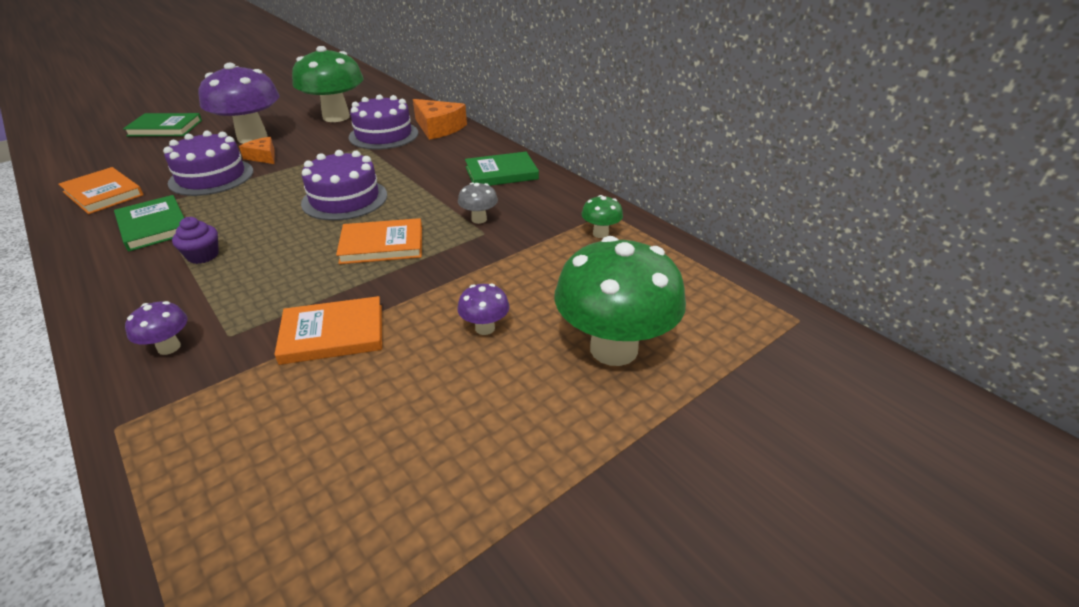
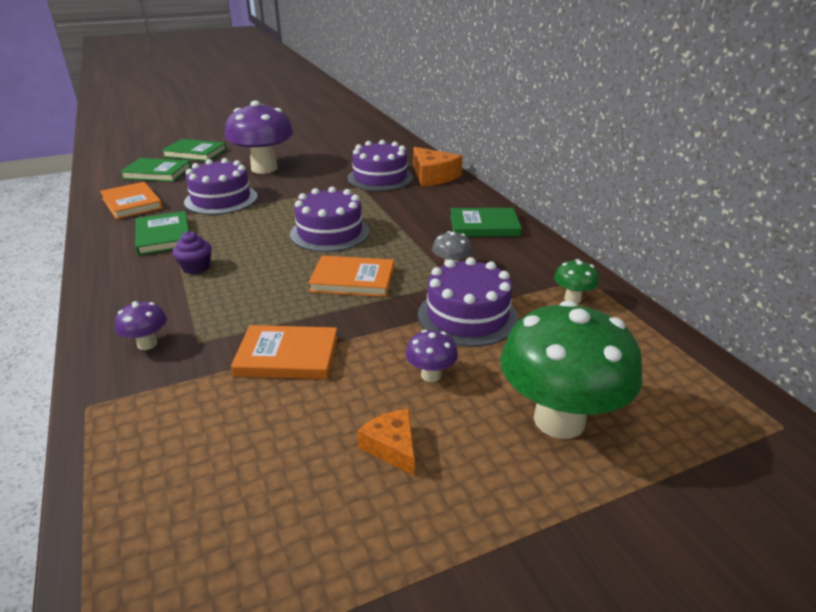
camera: 15 degrees right, 5 degrees down
orange cheese [239,137,275,164] -> orange cheese moved to [357,409,415,476]
green mushroom [292,46,364,122] -> none
none -> green book [120,158,191,182]
none -> purple cake [418,257,518,347]

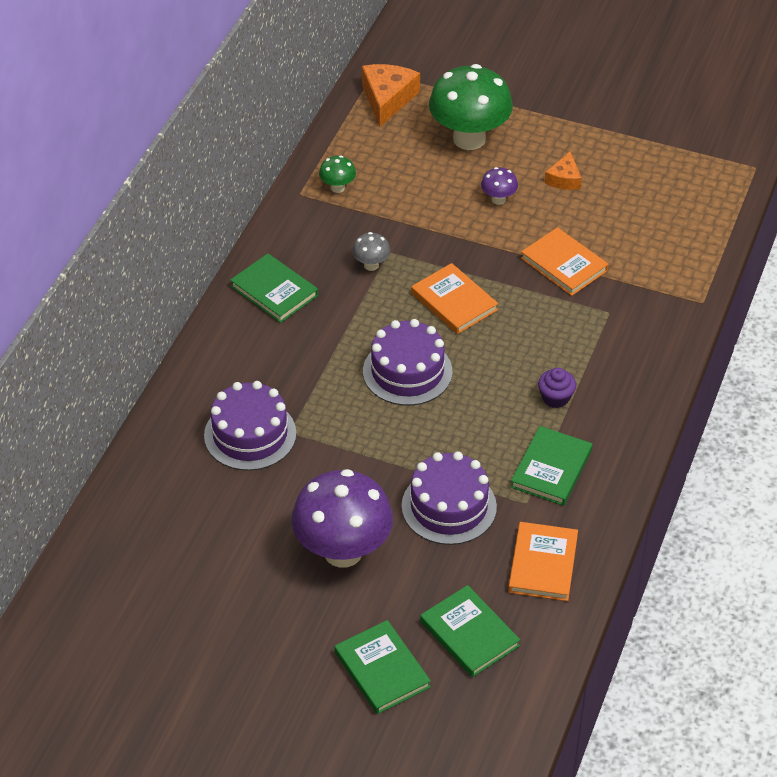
camera: 135 degrees left, 15 degrees up
purple mushroom [115,301,167,350] -> none
orange cheese [413,147,462,186] -> orange cheese moved to [362,64,420,127]
purple cake [418,257,518,347] -> none

